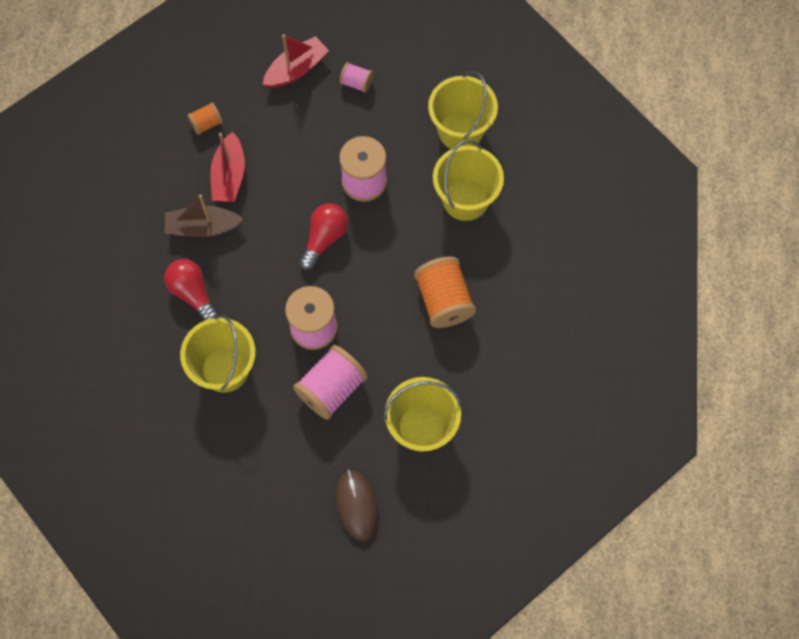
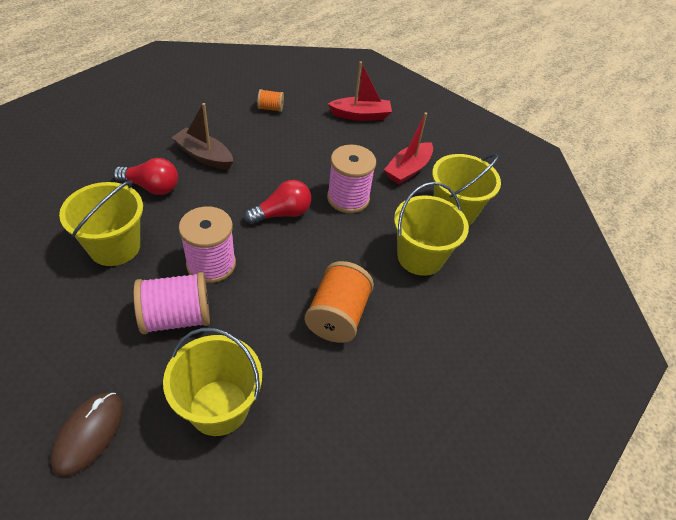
camera: 30 degrees right, 20 degrees down
red light bulb [164,259,219,321] -> red light bulb turned 105 degrees clockwise [113,158,178,195]
red boat [210,132,245,202] -> red boat moved to [384,112,433,185]
pink spool [340,62,373,93] -> none

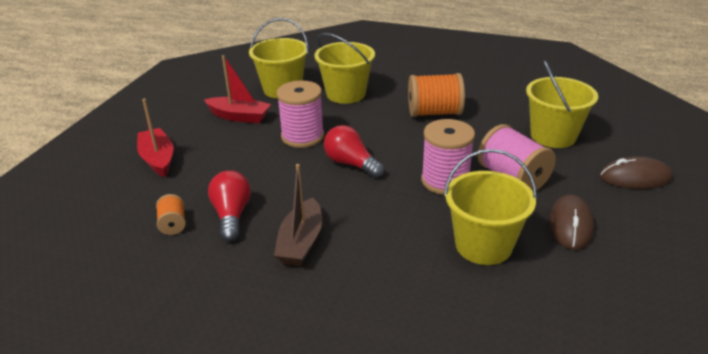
camera: 105 degrees left, 15 degrees down
red light bulb [113,158,178,195] -> red light bulb moved to [208,170,251,241]
none -> brown mouse [549,195,594,250]

